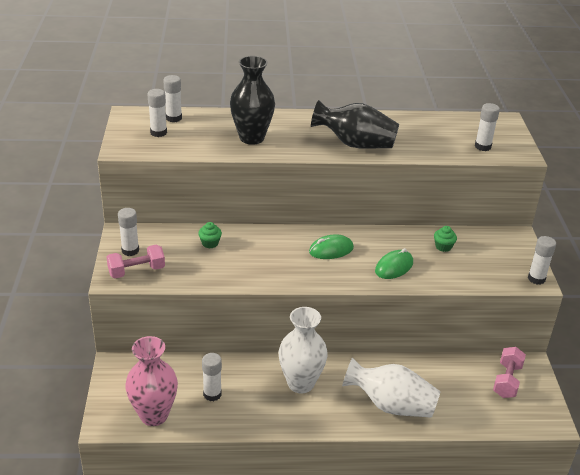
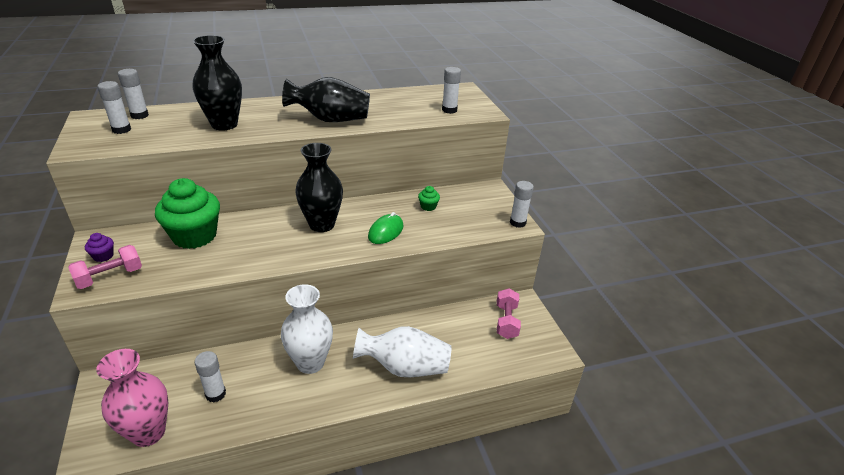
camera: 15 degrees left, 0 degrees up
white glue stick [118,208,139,256] -> purple cupcake [85,233,114,262]
green cupcake [198,222,222,248] -> green cupcake [155,178,220,249], size x2.46
green mouse [309,234,354,259] -> black vase [295,143,343,232]

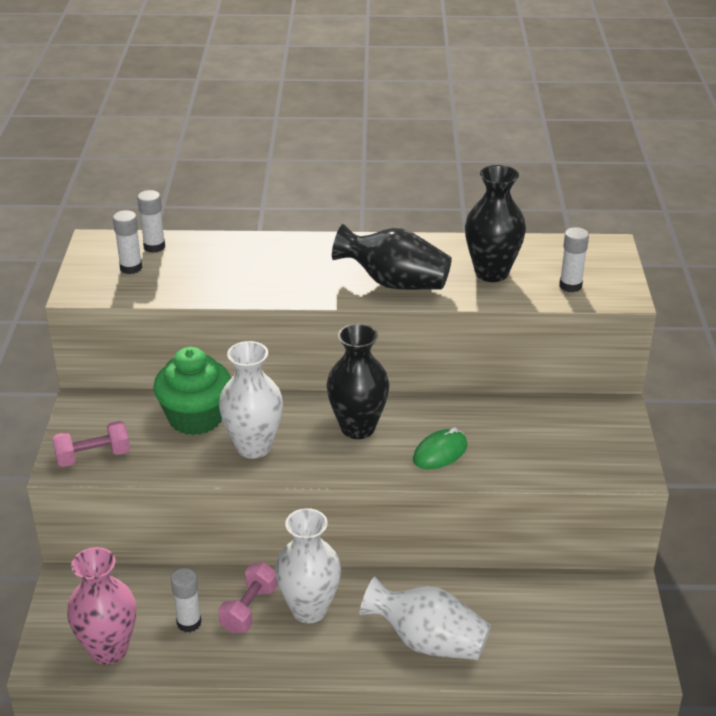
camera: 20 degrees right, 0 degrees up
purple cupcake [85,233,114,262] -> none
black vase [193,35,242,131] -> black vase moved to [465,165,526,282]
green cupcake [418,186,440,211] -> none
pink dumbbell [497,288,521,339] -> pink dumbbell moved to [218,562,278,633]
white glue stick [510,181,534,228] -> none
none -> white vase [219,341,283,459]

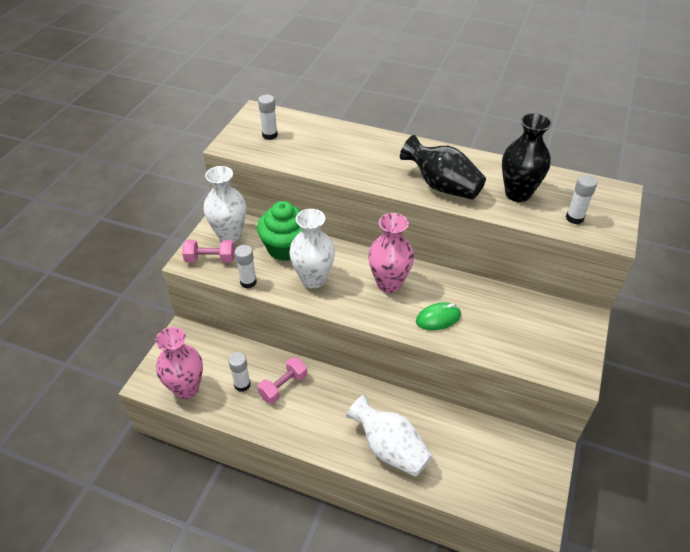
camera: 20 degrees right, 10 degrees up
white glue stick [137,190,165,253] -> white glue stick moved to [235,245,257,288]
white vase [275,508,341,623] -> white vase moved to [204,166,247,242]
black vase [326,323,390,439] -> pink vase [368,213,414,293]

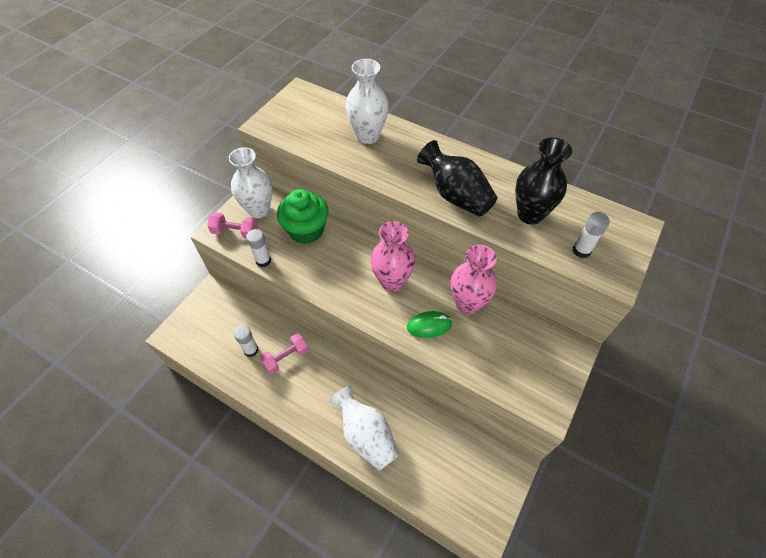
camera: 10 degrees right, 10 degrees up
pink vase [155,327,203,399] -> pink vase moved to [450,245,497,314]
white glue stick [258,95,278,140] -> none
white vase [289,209,335,289] -> white vase moved to [345,59,389,144]

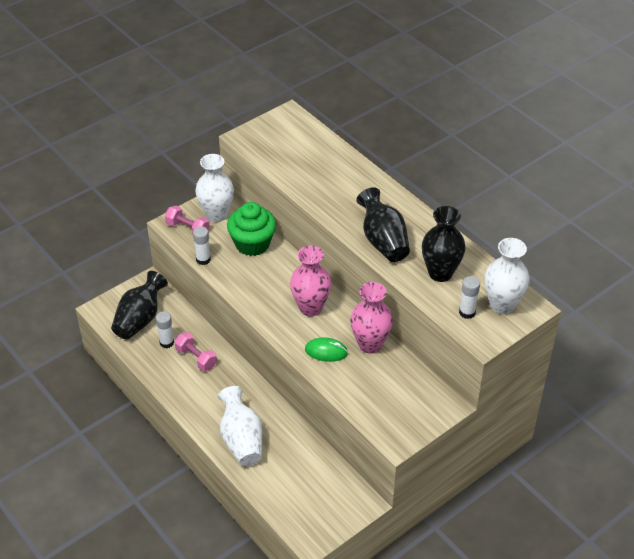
camera: 20 degrees right, 10 degrees down
pink dumbbell [260,333,309,374] -> pink dumbbell turned 60 degrees clockwise [174,332,217,371]
white vase [345,59,389,144] -> white vase moved to [484,238,530,315]
none -> black vase [111,271,168,339]

